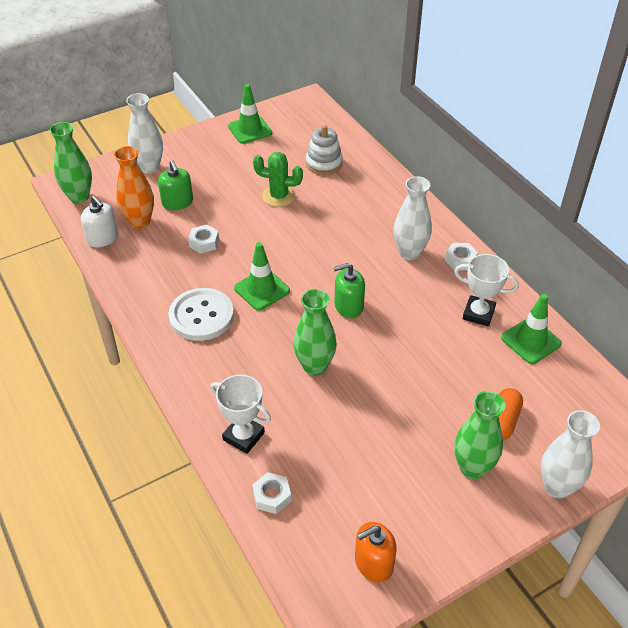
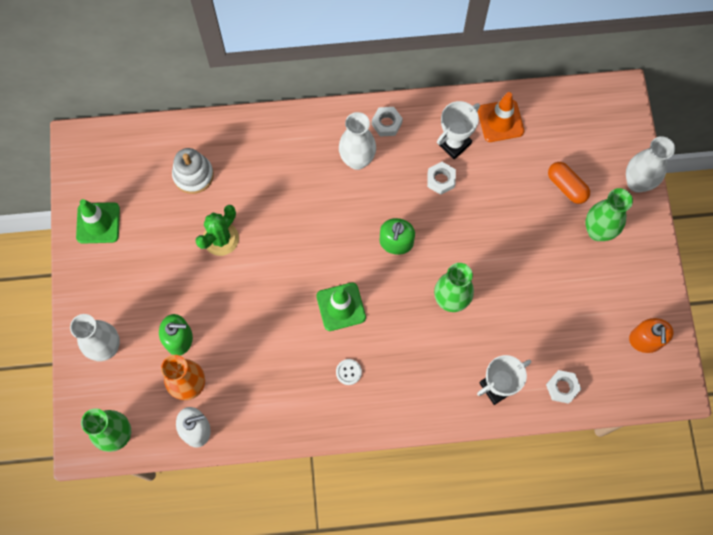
camera: 65 degrees left, 25 degrees up
white button [168,288,234,341] -> white button [336,359,362,385], size x0.41
white nut [188,224,219,254] -> white nut moved to [427,162,456,195]
green traffic cone [501,294,562,364] -> orange traffic cone [478,92,524,142]

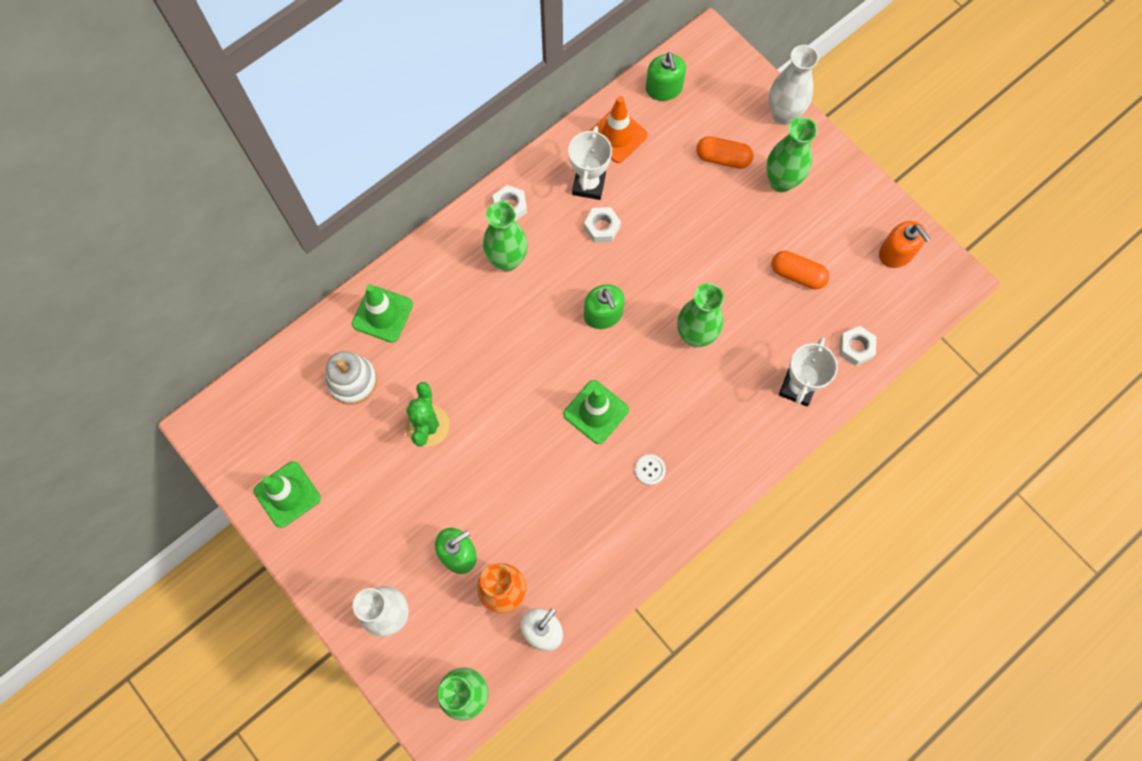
camera: 35 degrees left, 0 degrees up
white vase [339,112,376,170] -> green vase [483,201,528,271]
none -> green traffic cone [352,284,413,343]
none -> green soap dispenser [646,52,686,101]
none -> orange capsule [771,251,830,289]

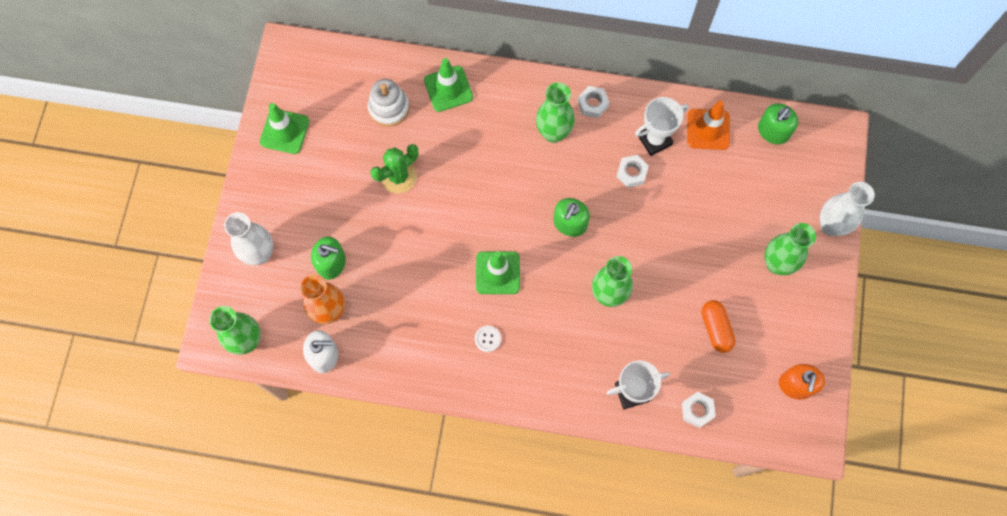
camera: 50 degrees right, 0 degrees up
orange capsule [696,136,753,169] -> none

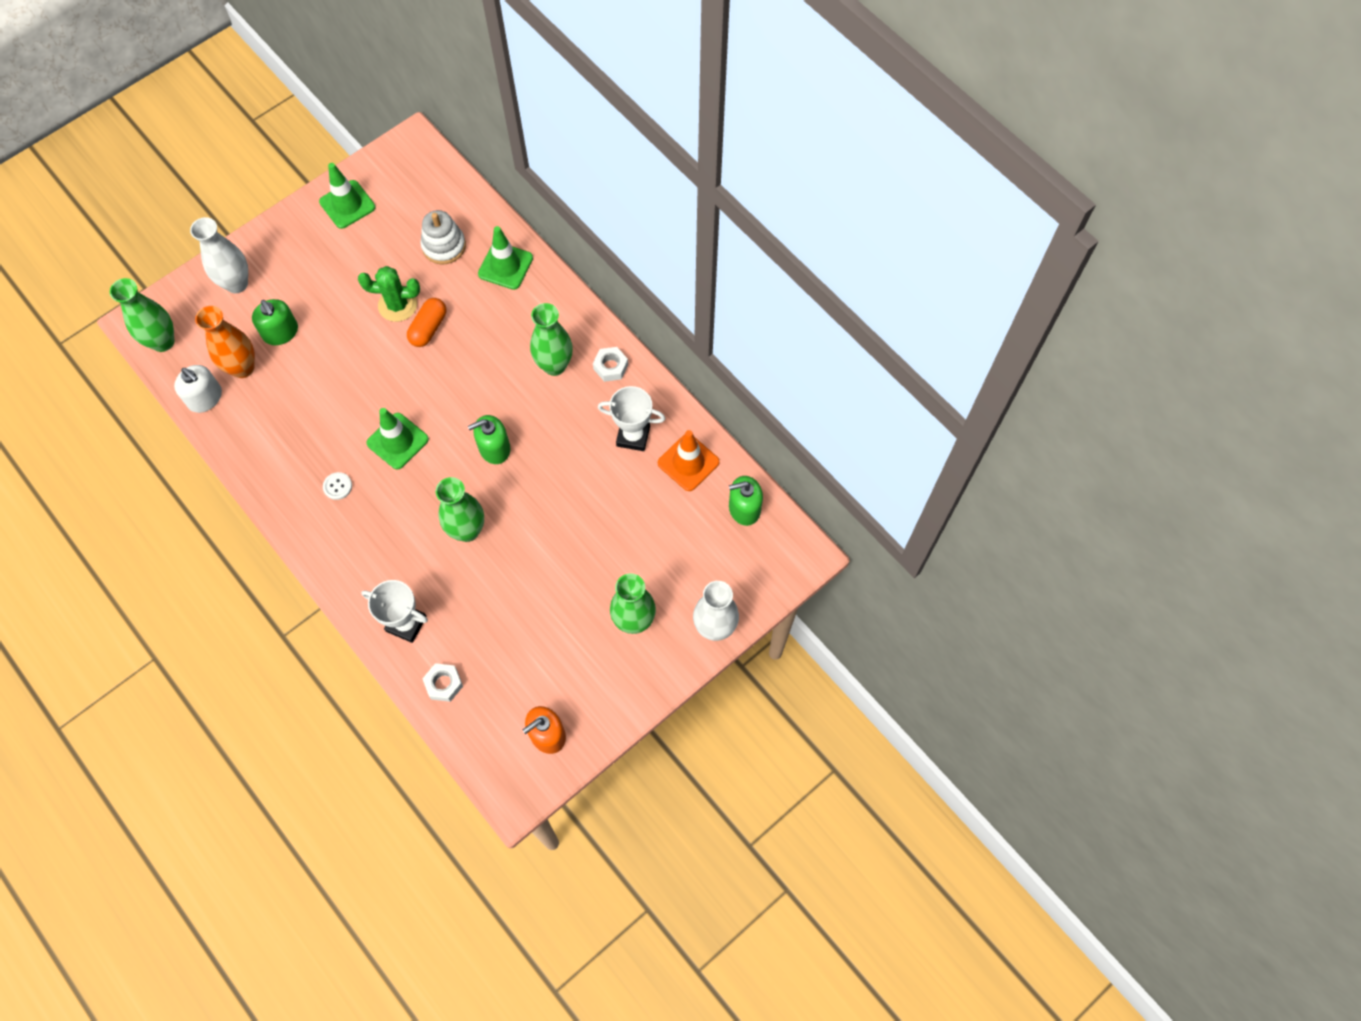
camera: 40 degrees right, 5 degrees down
white nut [616,155,649,188] -> none
orange capsule [702,300,736,353] -> orange capsule moved to [407,298,446,347]

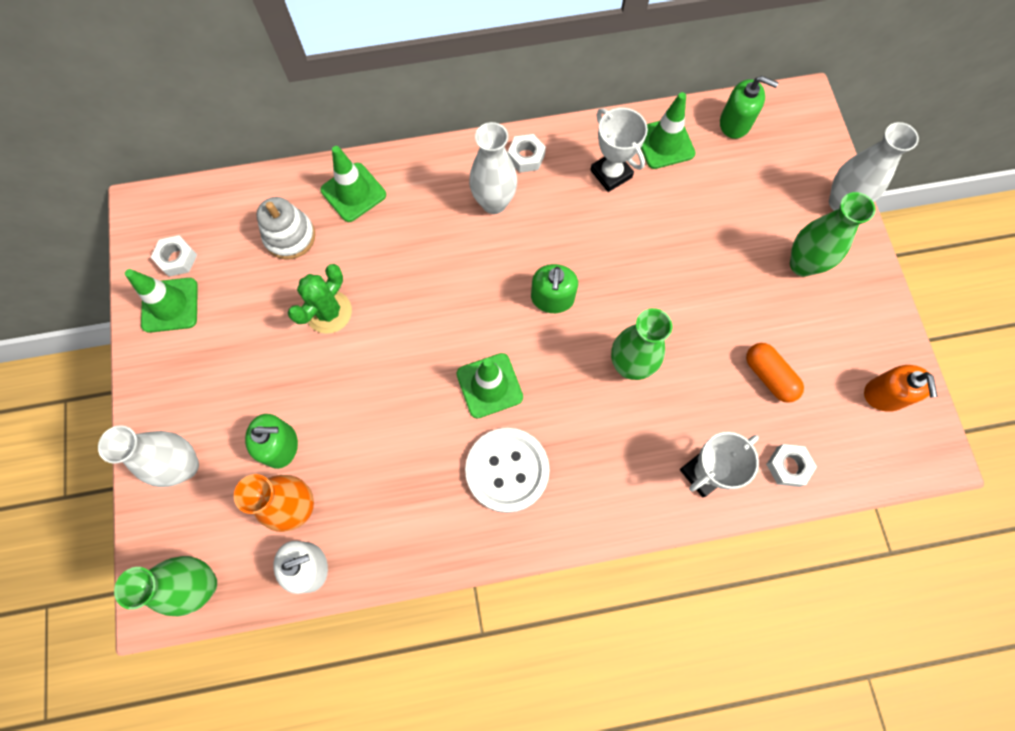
camera: 60 degrees left, 5 degrees up
white button [323,472,352,500] -> white button [465,428,550,513], size x2.43
orange capsule [407,298,446,347] -> orange capsule moved to [746,343,804,403]
green vase [530,303,573,376] -> white vase [469,122,517,214]
white trophy [598,386,666,451] -> white trophy turned 75 degrees counterclockwise [590,108,648,192]
orange traffic cone [658,430,720,491] -> green traffic cone [641,92,695,169]
green soap dispenser [729,476,763,526] -> green soap dispenser turned 90 degrees counterclockwise [720,76,778,139]
none -> white nut [151,235,197,277]

